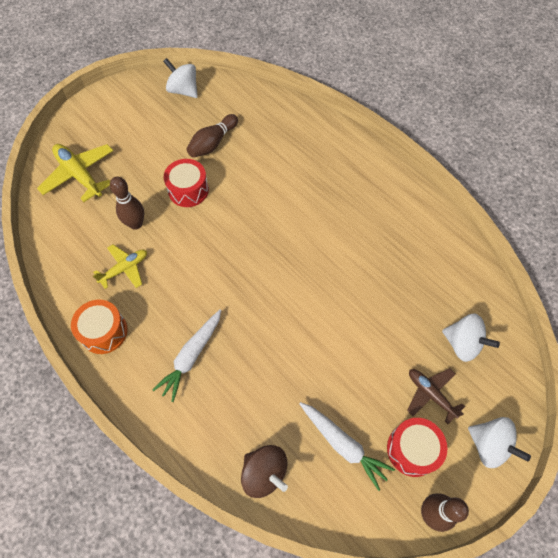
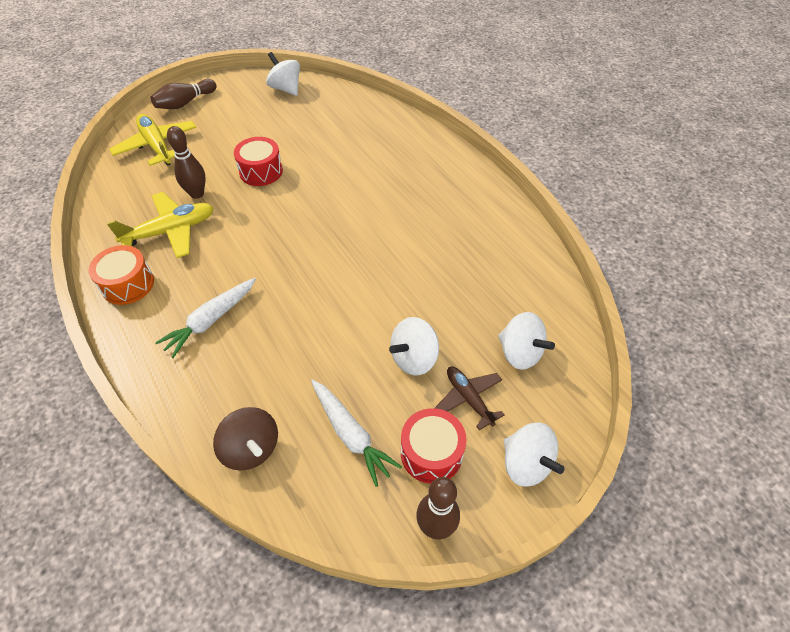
camera: 10 degrees right, 10 degrees down
yellow plane [93,244,147,289] -> yellow plane [107,192,214,258], size x1.58
brown bowling pin [187,114,238,158] -> brown bowling pin moved to [150,79,217,109]
none -> white spinning top [389,317,439,375]

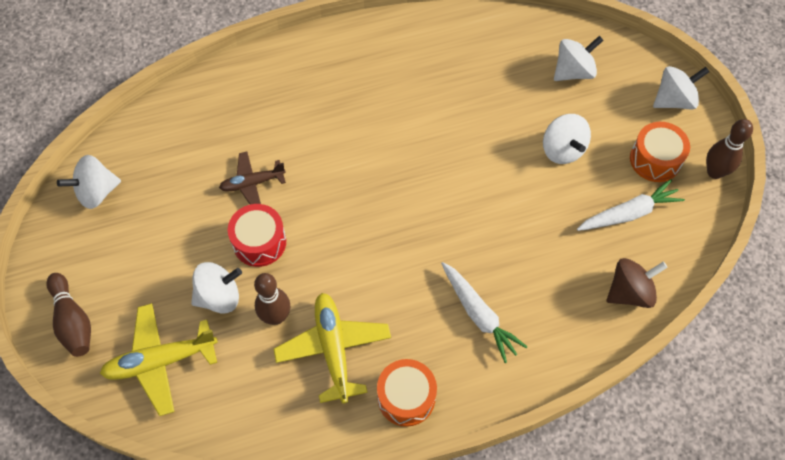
camera: 75 degrees left, 10 degrees up
red drum [401,408,467,484] -> orange drum [630,122,690,182]
brown plane [435,367,505,430] -> brown plane moved to [219,152,286,205]
none -> white spinning top [191,262,242,313]

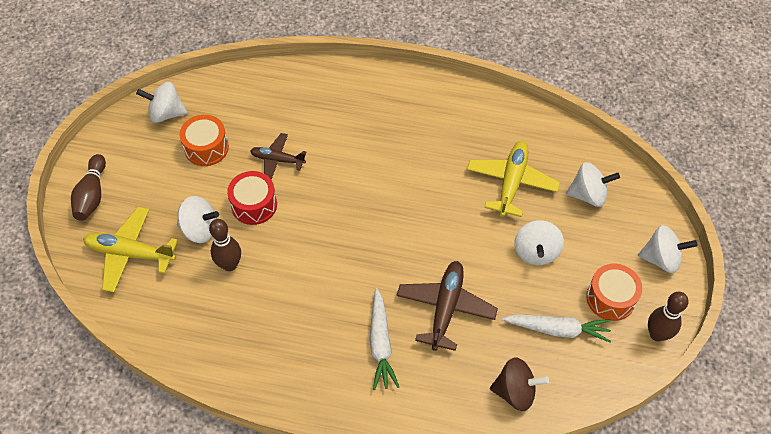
camera: 30 degrees right, 5 degrees down
yellow plane [274,293,391,404] -> yellow plane moved to [467,141,560,217]
orange drum [377,359,437,427] -> orange drum moved to [179,115,229,166]
none -> brown plane [397,261,498,351]

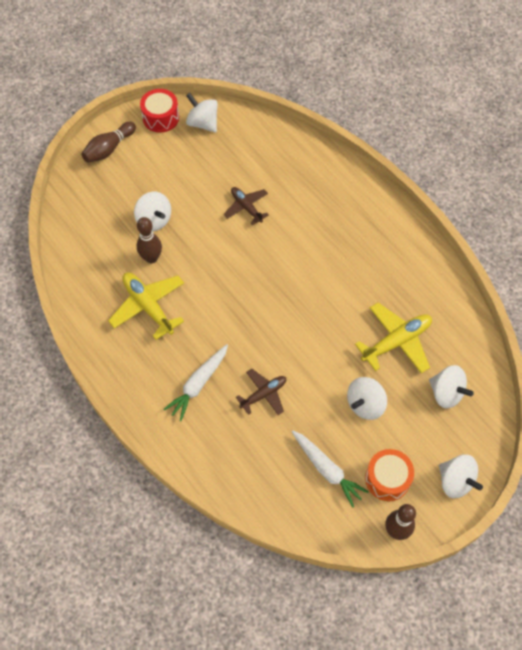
camera: 40 degrees right, 5 degrees up
yellow plane [83,207,178,293] -> yellow plane moved to [108,272,184,340]
orange drum [179,115,229,166] -> none
red drum [227,171,277,225] -> red drum moved to [140,89,179,133]
brown plane [397,261,498,351] -> brown plane [236,369,286,415], size x0.63
brown spinning top [490,357,549,411] -> none

